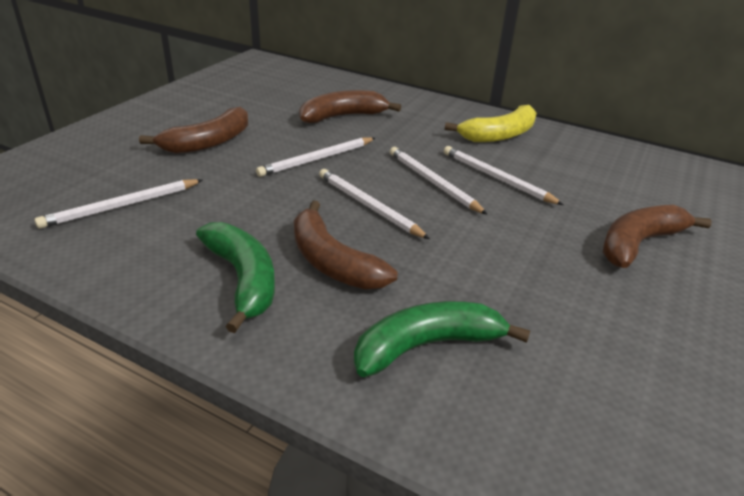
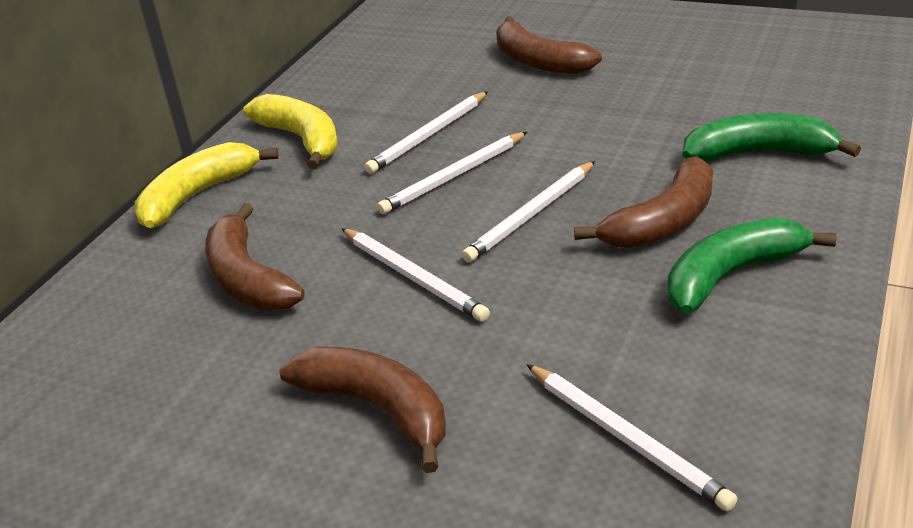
camera: 90 degrees left, 0 degrees up
green banana [354,301,531,377] -> green banana turned 120 degrees clockwise [683,113,861,162]
none -> yellow banana [135,142,279,228]

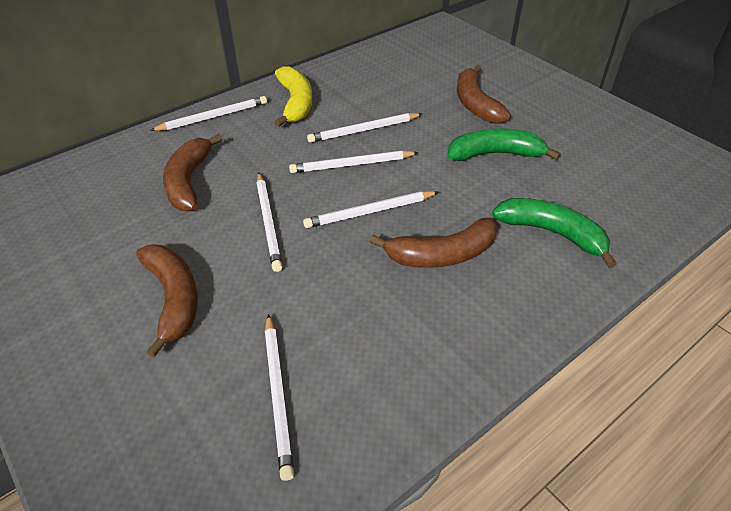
camera: 25 degrees right, 10 degrees up
yellow banana [135,142,279,228] -> white pencil [150,96,267,131]
green banana [667,217,836,314] -> green banana moved to [448,128,561,161]

